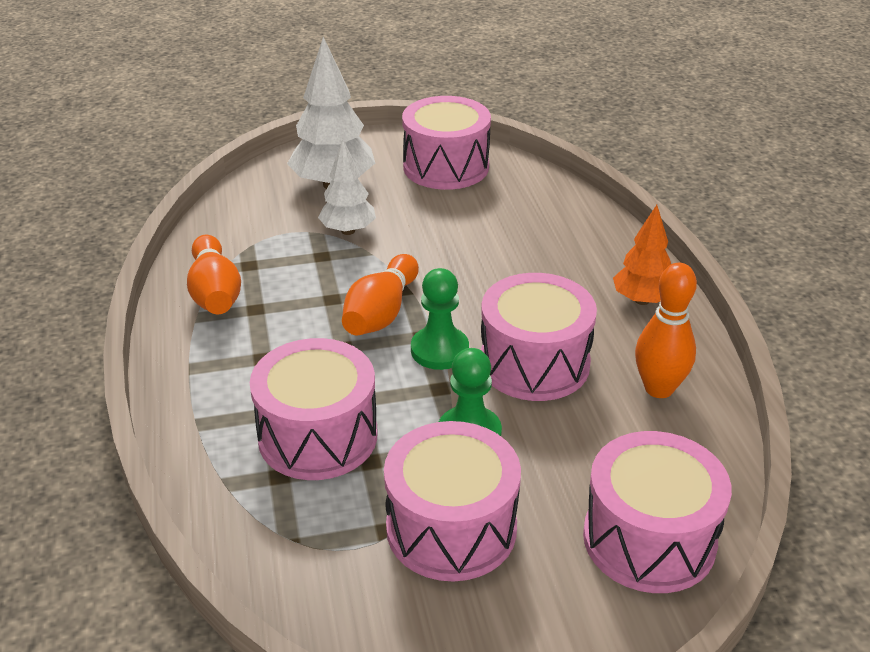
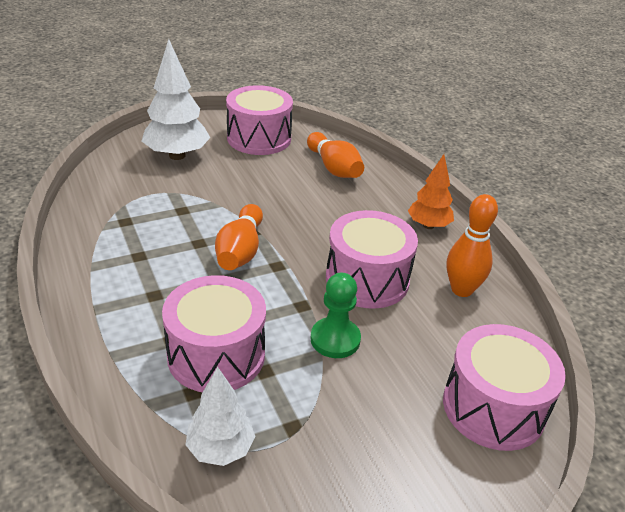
camera: 15 degrees left, 0 degrees up
orange bowling pin [187,235,241,314] -> orange bowling pin moved to [307,132,364,178]
white tree [318,139,376,235] -> white tree moved to [185,367,256,466]
pink drum [384,421,521,582] -> none
green pawn [411,268,469,370] -> none

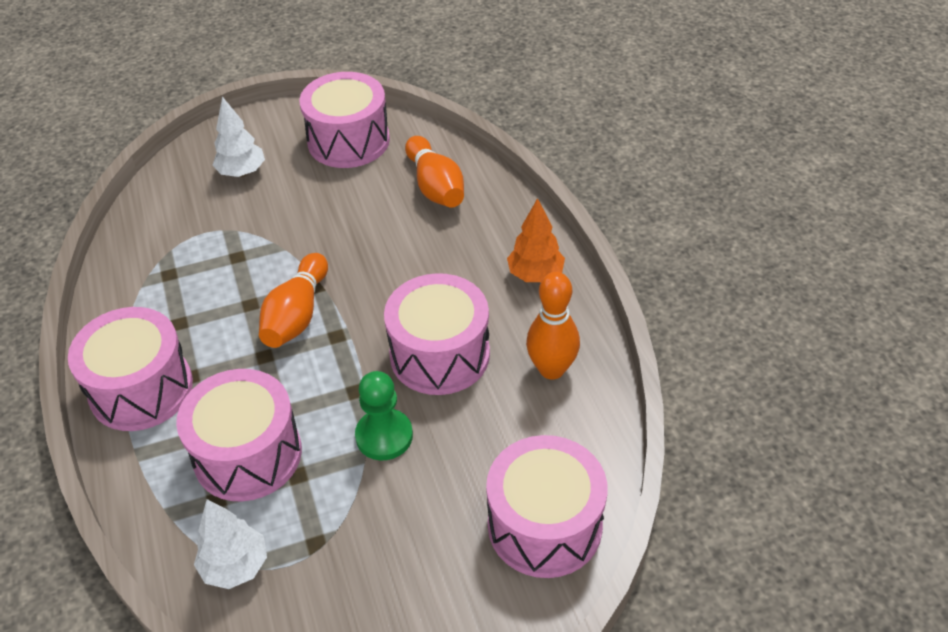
camera: 10 degrees right, 10 degrees up
white tree [142,39,210,160] -> white tree [213,96,265,177], size x0.62
none -> pink drum [68,307,193,431]

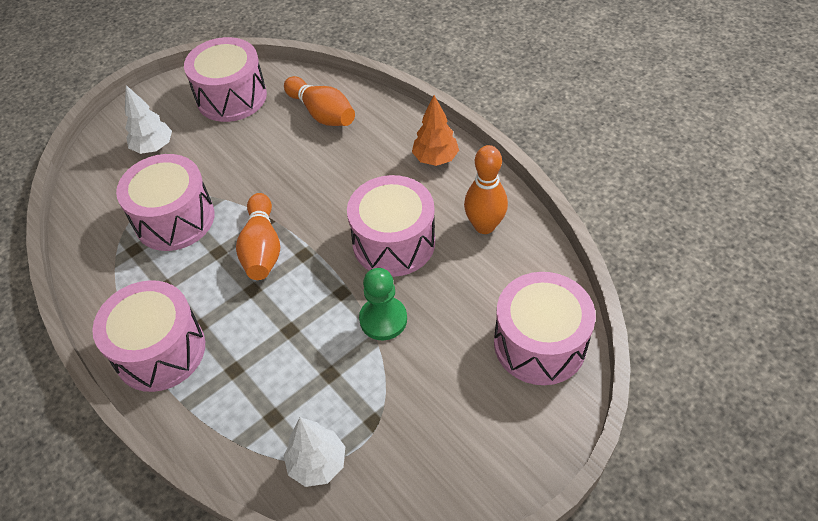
camera: 20 degrees left, 5 degrees up
pink drum [176,369,302,502] -> pink drum moved to [116,154,215,251]

